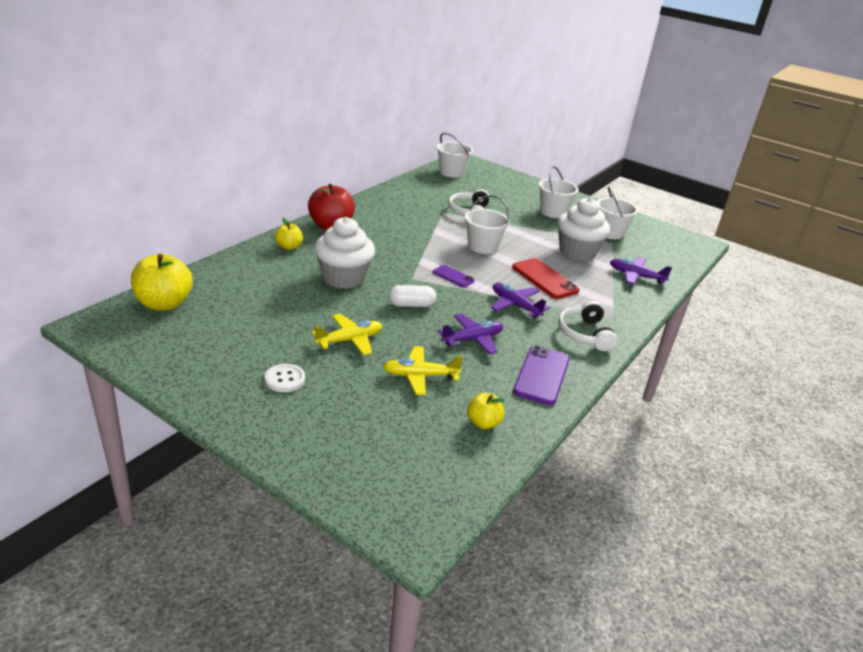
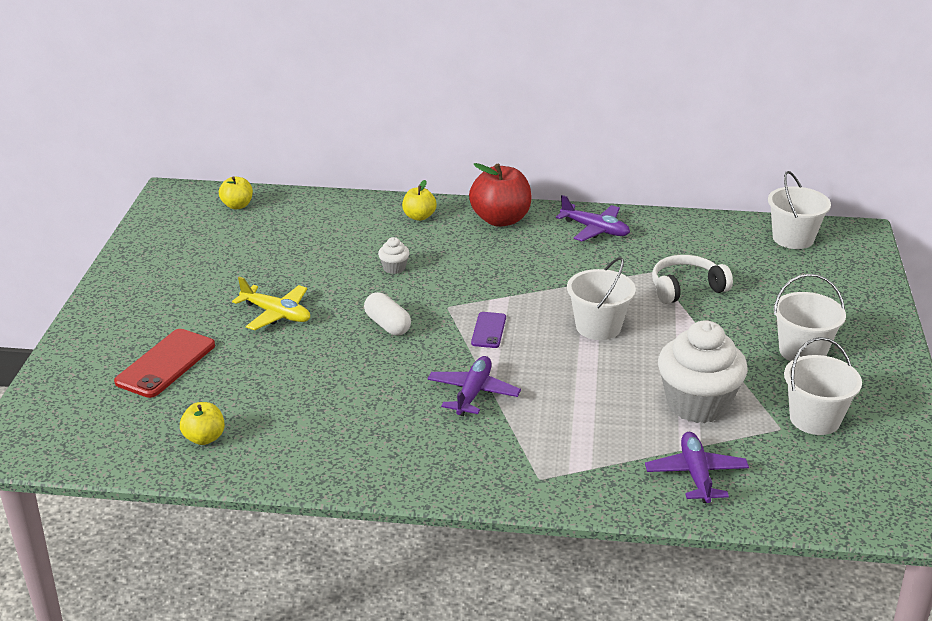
camera: 65 degrees right, 0 degrees up
yellow apple [131,254,193,310] -> yellow apple [219,176,253,209], size x0.55
white button [265,364,305,392] -> none
white cupcake [314,217,375,289] -> white cupcake [378,237,410,274], size x0.42
yellow plane [383,346,463,395] -> none
purple plane [438,314,503,354] -> purple plane moved to [556,195,630,242]
red phone [512,258,579,299] -> red phone moved to [114,329,215,398]
purple phone [513,345,570,405] -> none
white headphones [558,301,617,351] -> none

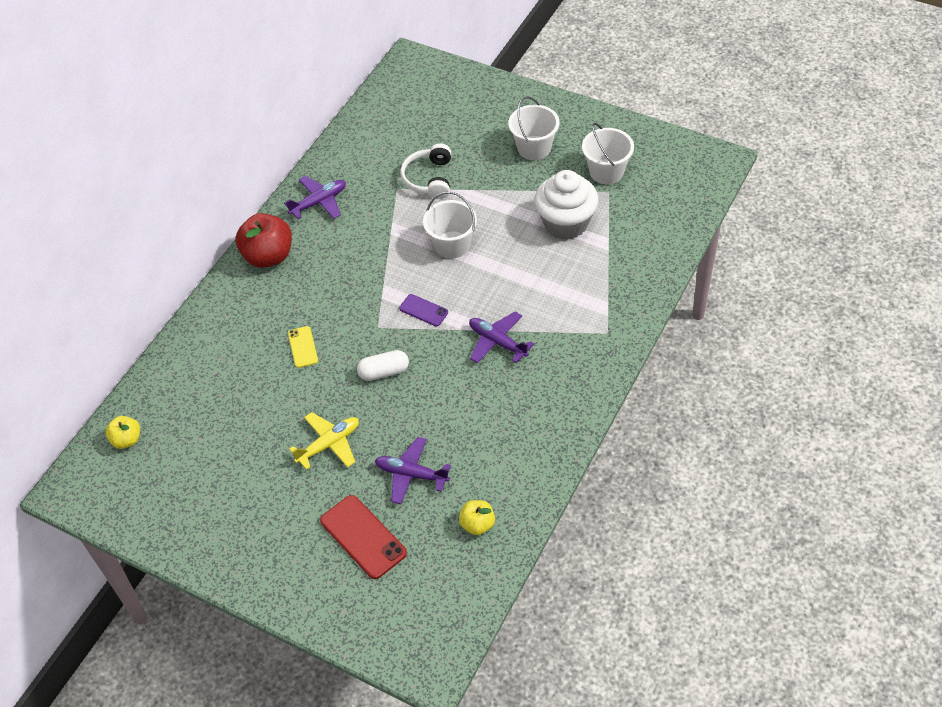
camera: 65 degrees left, 20 degrees up
white cupcake [378,237,410,274] -> yellow phone [288,326,318,368]
yellow apple [402,180,437,221] -> none
purple plane [645,432,749,503] -> purple plane moved to [375,437,451,504]
white bucket [768,171,831,249] -> none

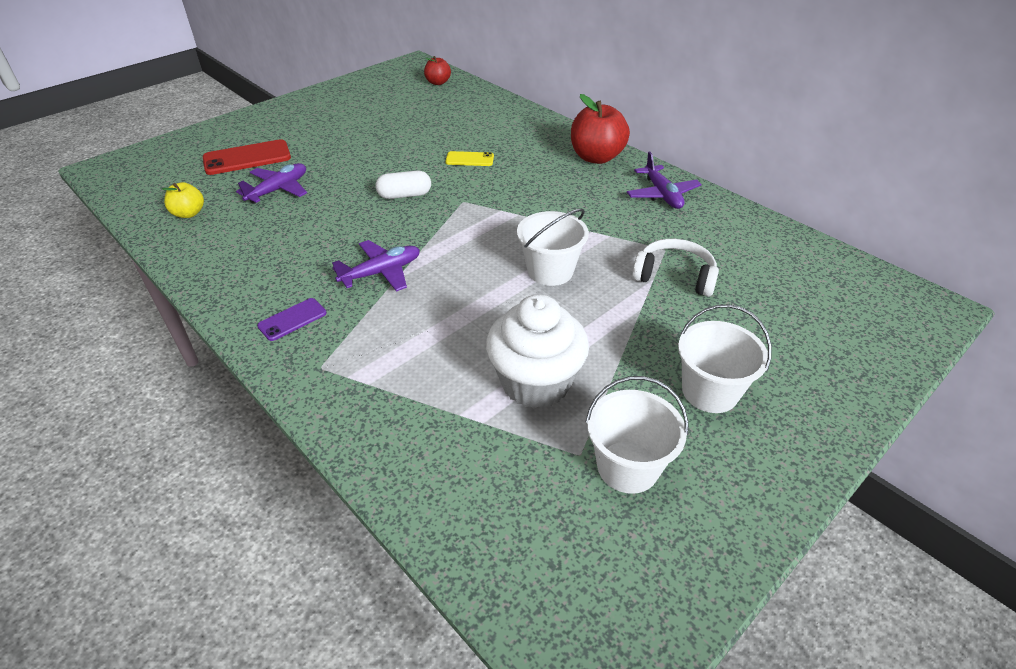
camera: 105 degrees right, 10 degrees down
yellow apple [105,416,140,449] -> red apple [424,56,451,85]
yellow plane [289,412,359,470] -> none
white capsule [357,350,409,381] -> white capsule turned 75 degrees clockwise [376,170,431,199]
purple phone [399,294,448,326] -> purple phone moved to [257,298,327,341]

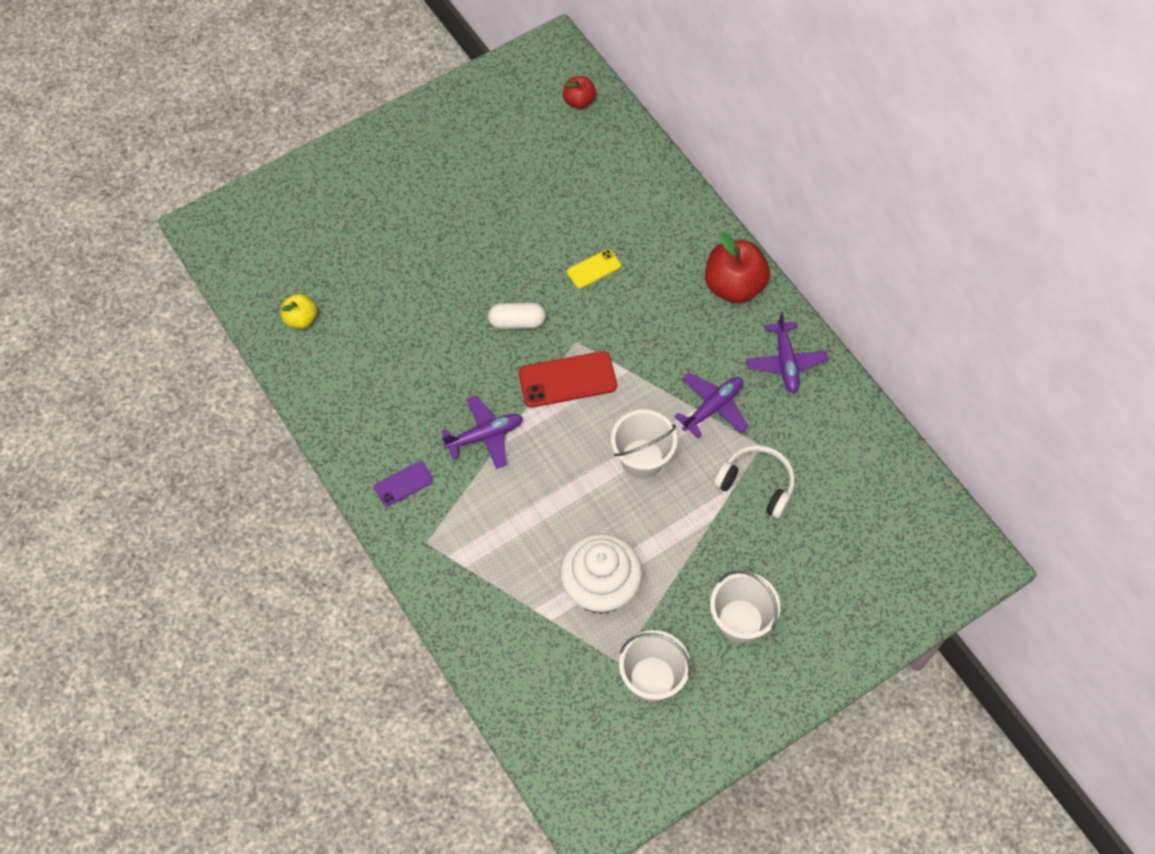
camera: 10 degrees right, 20 degrees up
red phone [203,139,291,175] -> red phone moved to [518,351,617,408]
purple plane [236,163,307,204] -> purple plane moved to [674,373,749,438]
yellow phone [445,151,494,166] -> yellow phone turned 45 degrees counterclockwise [567,249,621,289]

